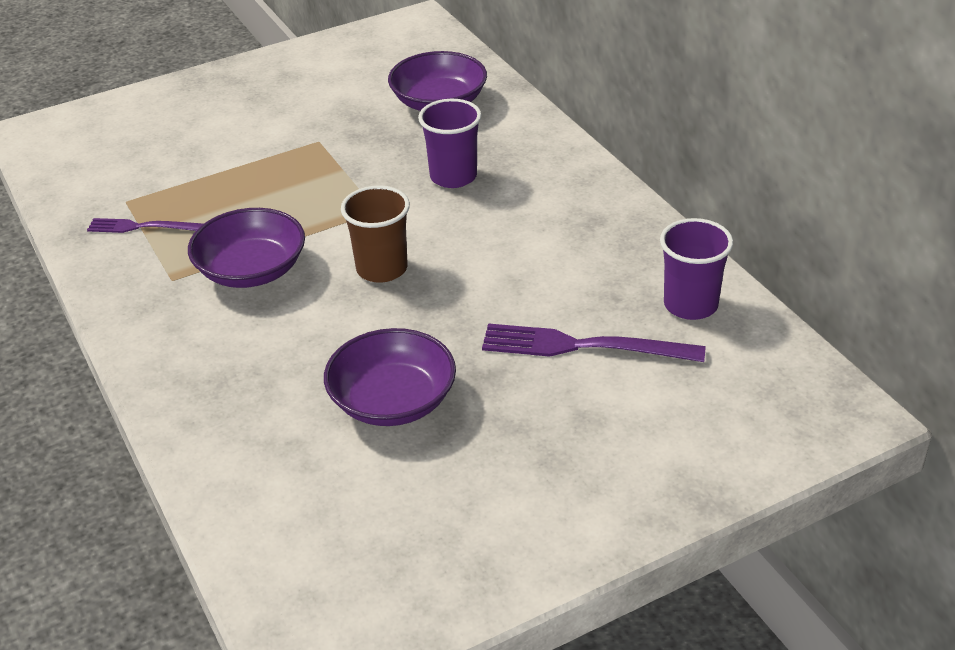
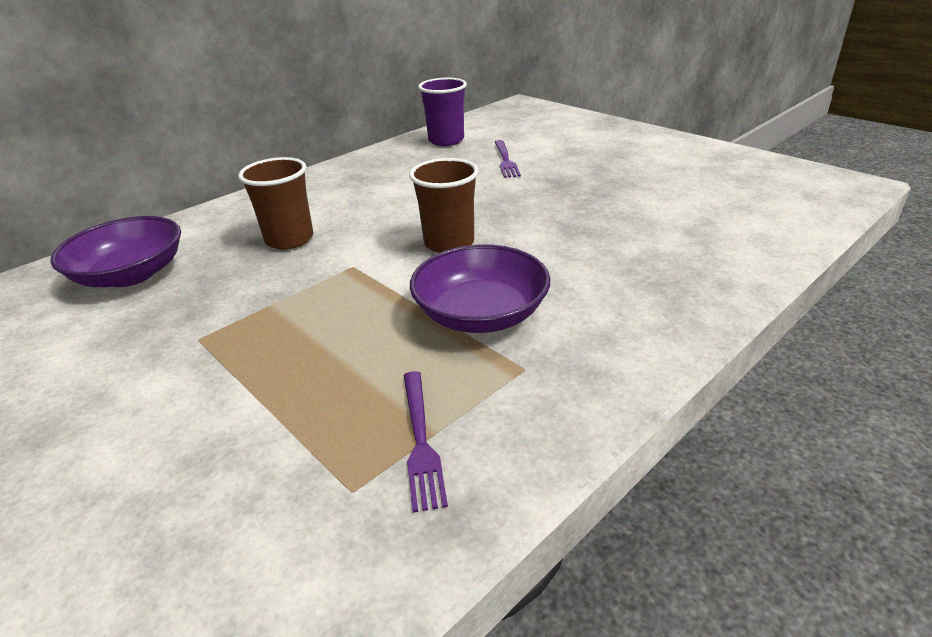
camera: 105 degrees left, 5 degrees down
purple bowl [324,328,456,426] -> none
purple cup [418,99,482,188] -> brown cup [238,157,313,249]
purple fork [482,323,705,362] -> purple fork [495,140,521,178], size x0.61

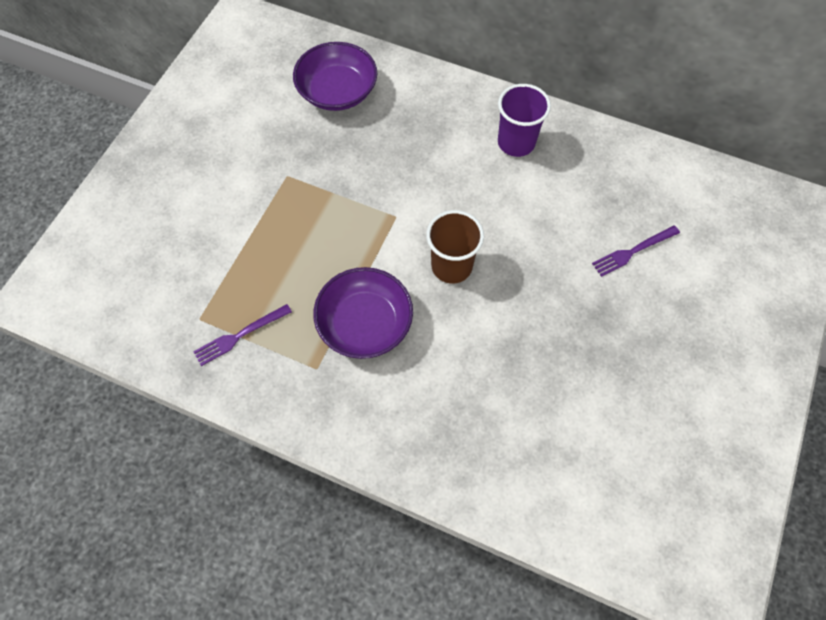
camera: 65 degrees right, 30 degrees up
brown cup [238,157,313,249] -> none
purple cup [418,78,467,146] -> purple cup moved to [498,84,551,157]

